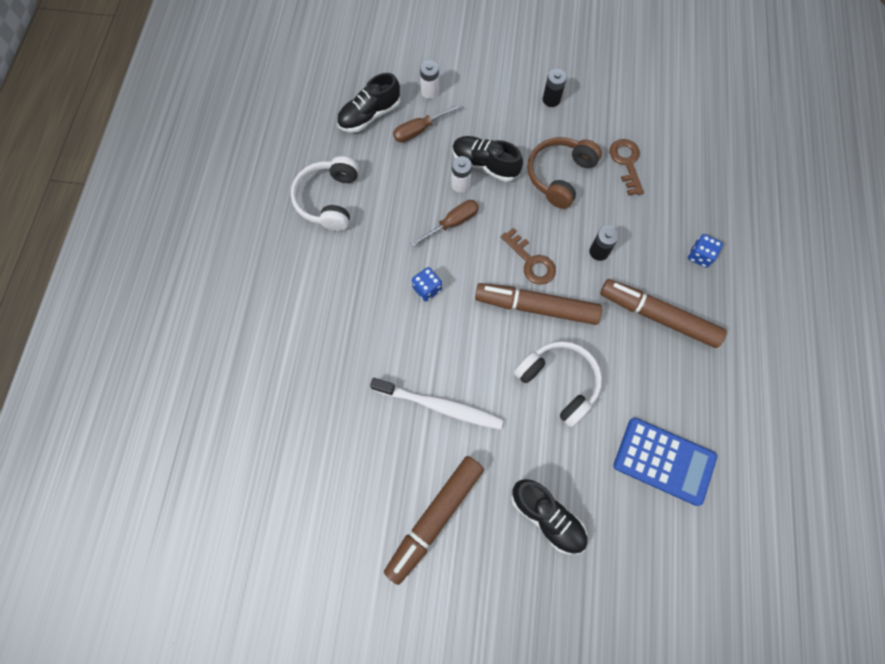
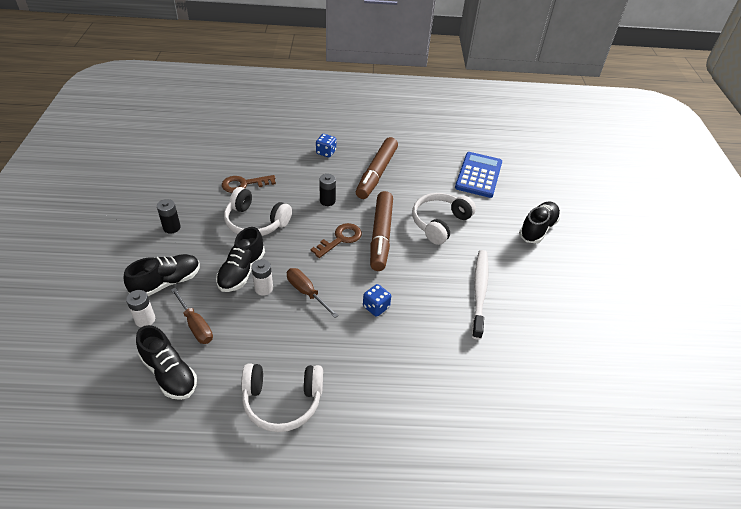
camera: 100 degrees left, 25 degrees down
brown marker [384,456,484,585] -> none
brown headphones [528,137,602,209] -> white headphones [224,187,292,236]
none -> black shoe [123,254,200,296]

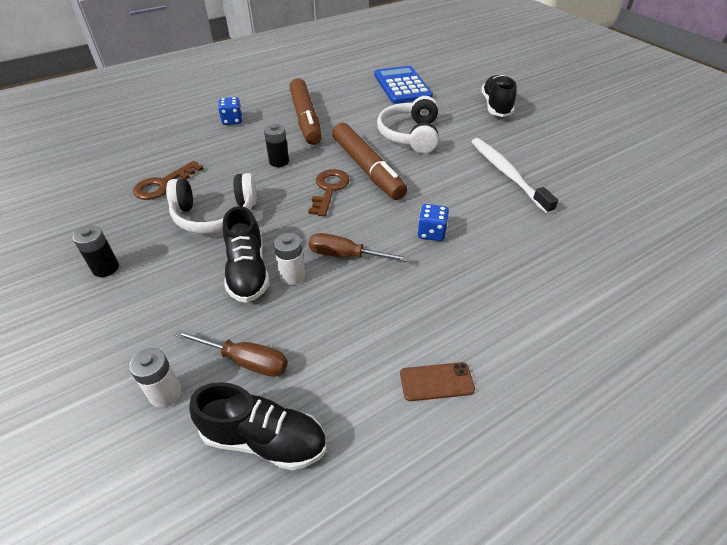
camera: 30 degrees left, 0 degrees up
black shoe [123,254,200,296] -> none
white headphones [241,364,323,432] -> brown phone [400,362,475,401]

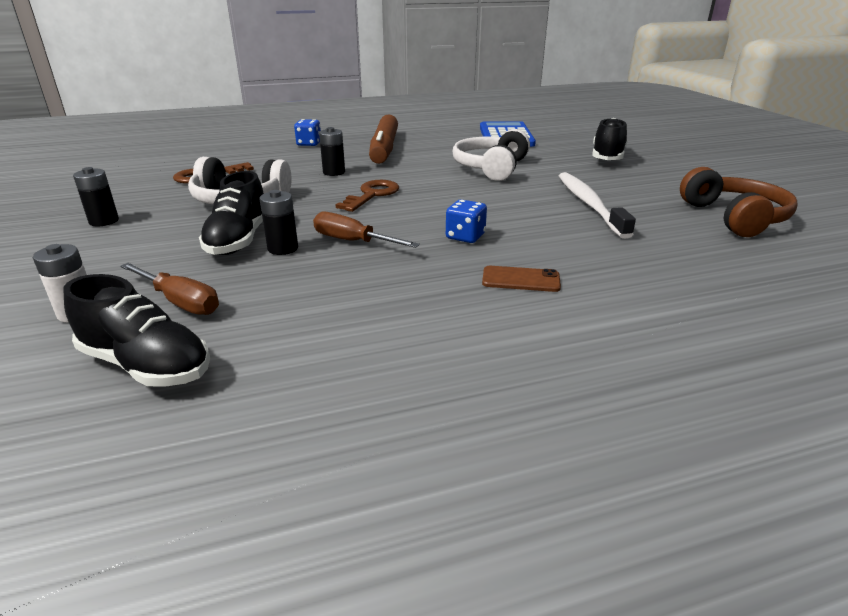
camera: 15 degrees right, 15 degrees down
white battery [274,233,305,285] -> black battery [260,190,298,255]
brown marker [332,123,407,200] -> none
brown phone [400,362,475,401] -> brown phone moved to [482,266,561,292]
none -> brown headphones [680,167,797,237]

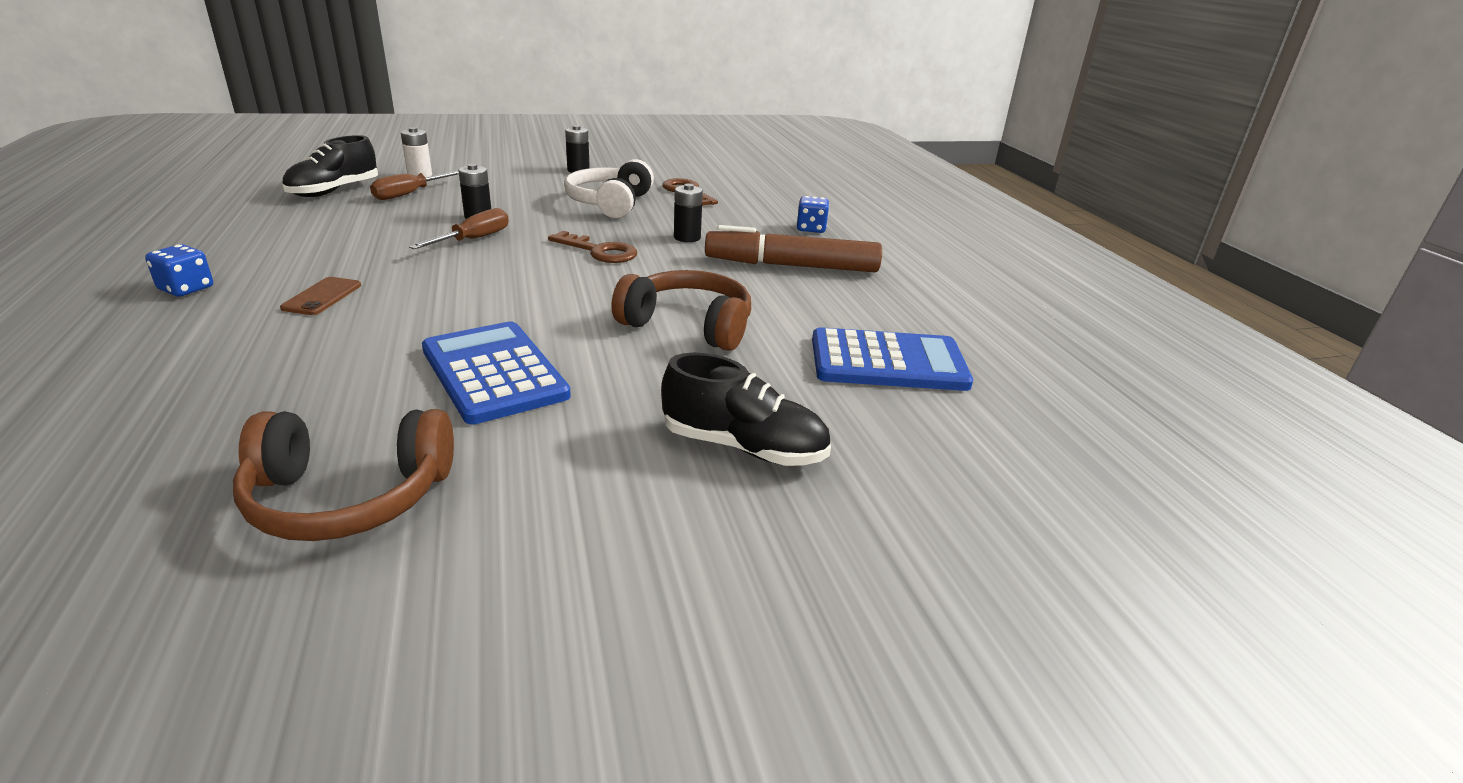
camera: 90 degrees right, 0 degrees up
black shoe [199,171,264,255] -> none
blue dice [446,199,487,243] -> blue dice moved to [145,244,213,297]
white headphones [452,129,530,181] -> brown headphones [611,270,751,351]
white toothbrush [559,172,636,239] -> blue calculator [422,321,571,424]

